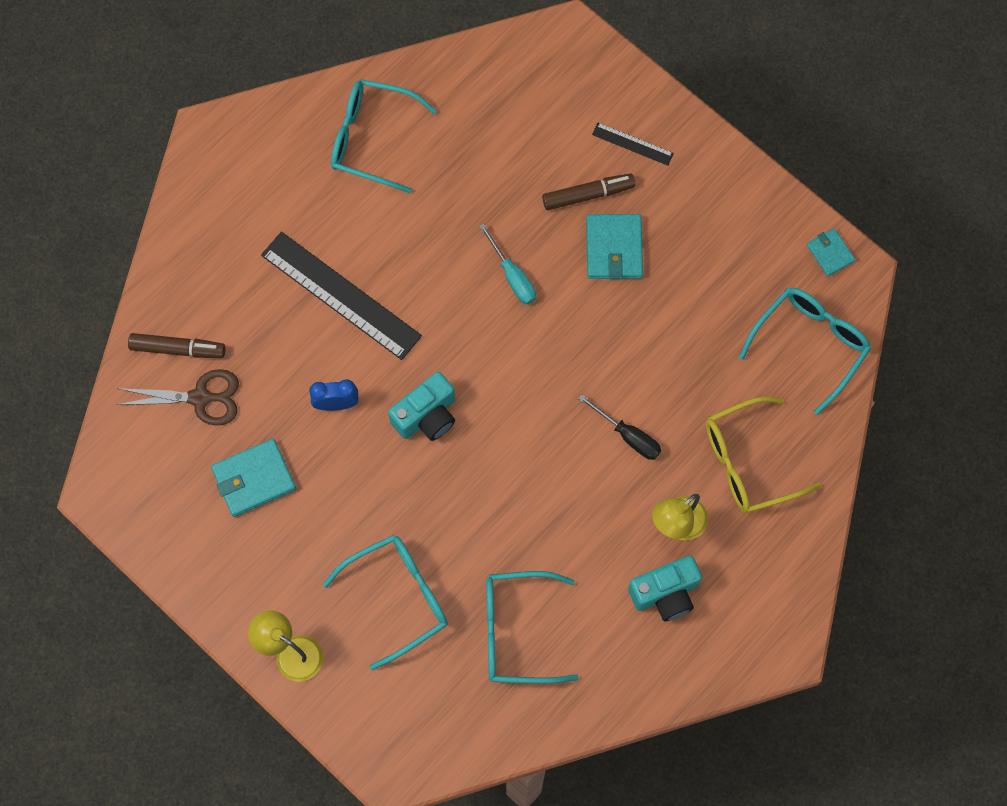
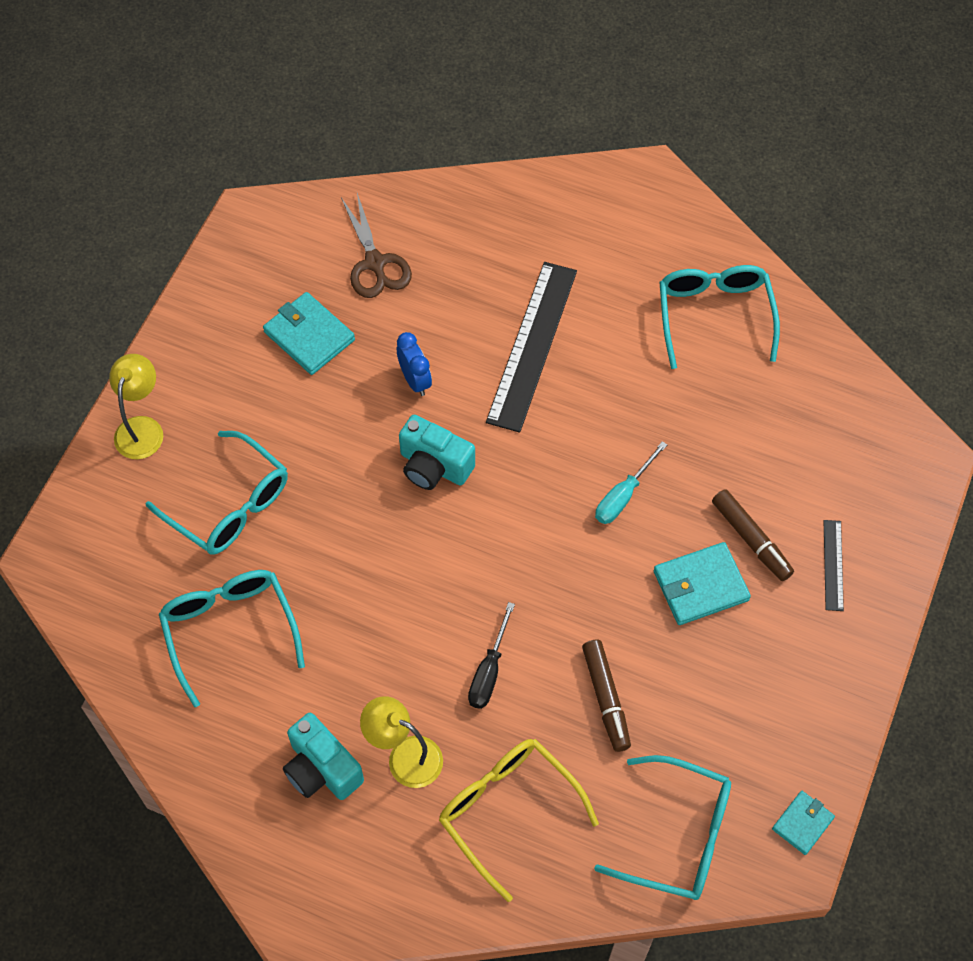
camera: 70 degrees right, 10 degrees down
brown marker [128,333,225,358] -> brown marker moved to [582,640,631,752]

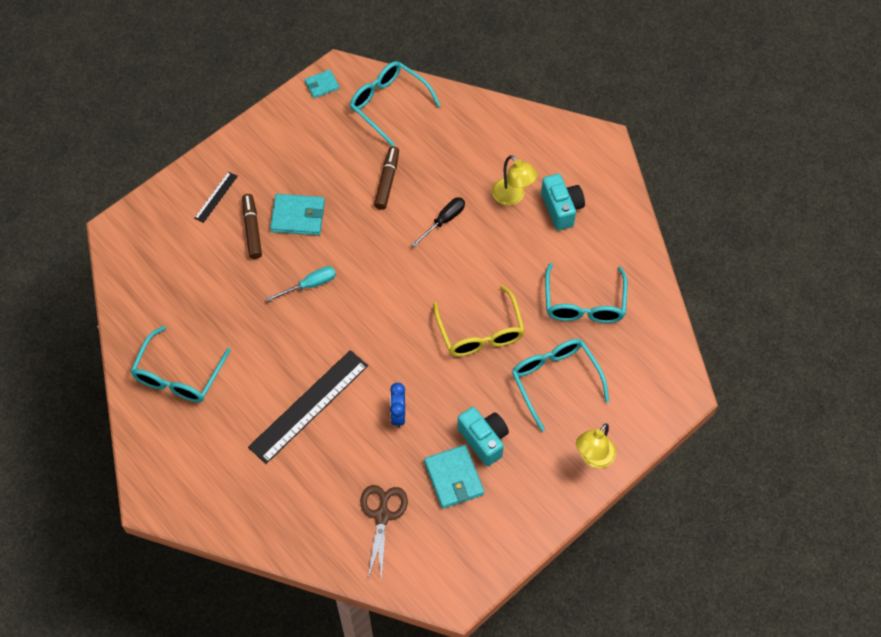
camera: 155 degrees left, 0 degrees up
turquoise camera [399,415,475,490] -> turquoise camera moved to [458,407,509,466]
yellow glasses [439,739,599,902] -> yellow glasses moved to [433,285,525,356]

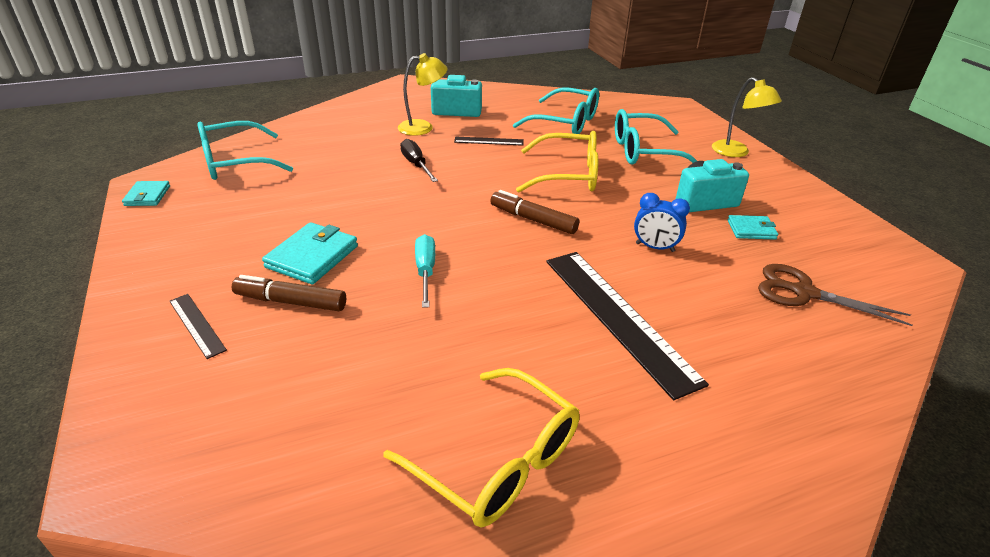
camera: 70 degrees left, 25 degrees down
turquoise glasses [130,326,231,402] -> yellow glasses [384,368,579,527]
brown marker [374,146,399,210] -> brown marker moved to [490,190,579,234]
turquoise wallet [424,445,484,509] -> turquoise wallet [727,215,778,240], size x0.60
none -> black ruler [454,137,524,146]

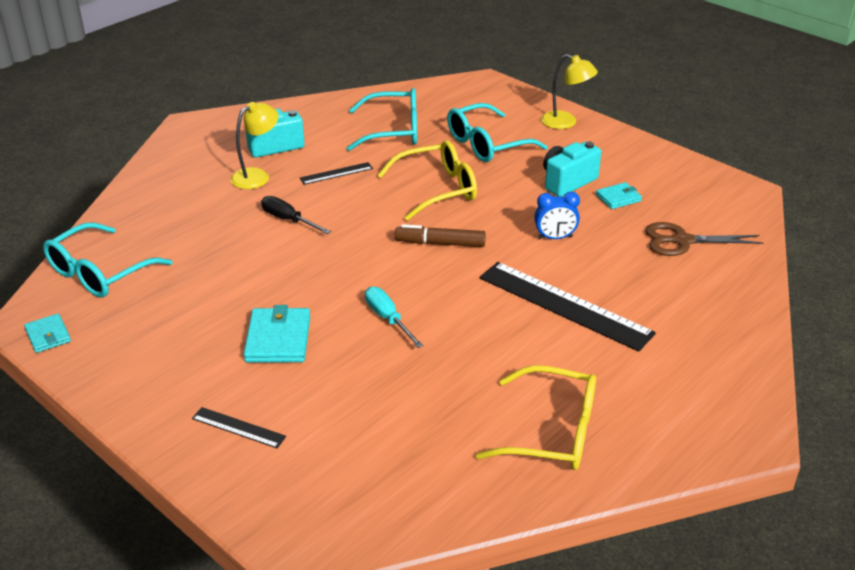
camera: 25 degrees left, 0 degrees up
brown marker [232,275,346,311] -> none

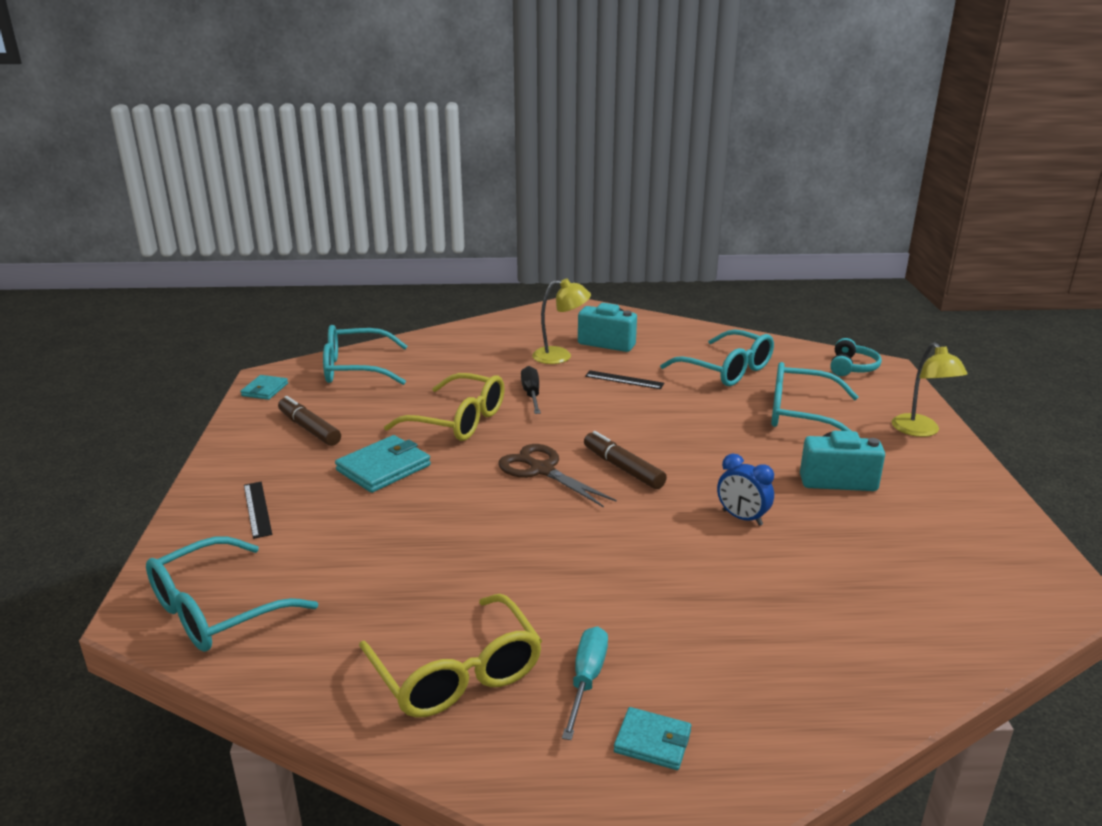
camera: 45 degrees right, 10 degrees down
turquoise screwdriver [365,286,423,348] -> turquoise screwdriver moved to [562,626,608,740]
yellow glasses [378,140,477,221] -> yellow glasses moved to [384,373,505,441]
black ruler [480,262,656,352] -> none
turquoise wallet [596,182,642,209] -> turquoise wallet moved to [614,707,691,770]
brown scissors [645,222,763,256] -> brown scissors moved to [498,444,617,508]
none -> turquoise glasses [146,537,318,652]
none -> brown marker [278,396,341,446]
none -> turquoise headphones [830,338,882,376]

